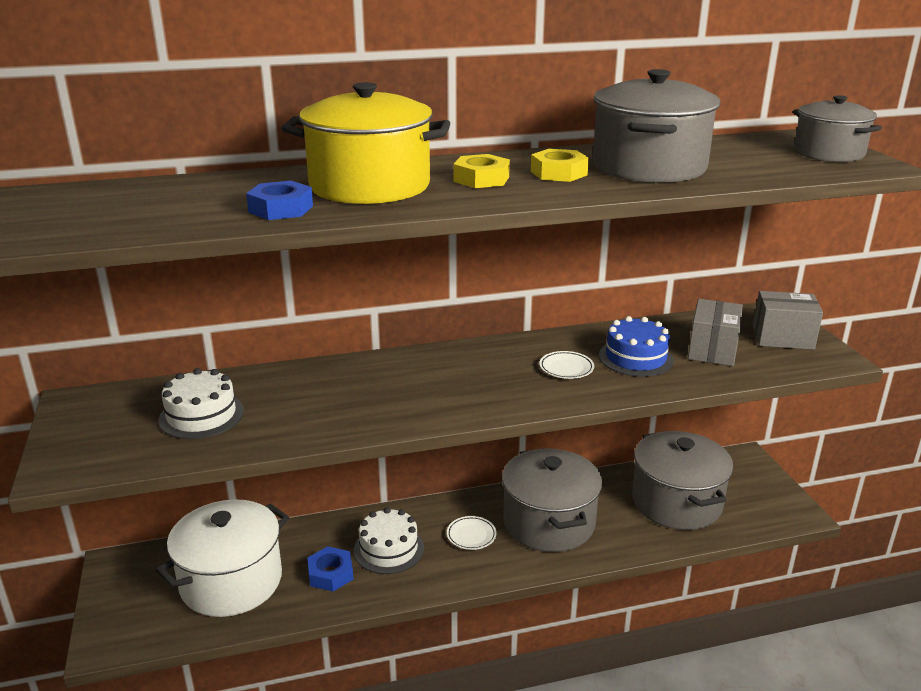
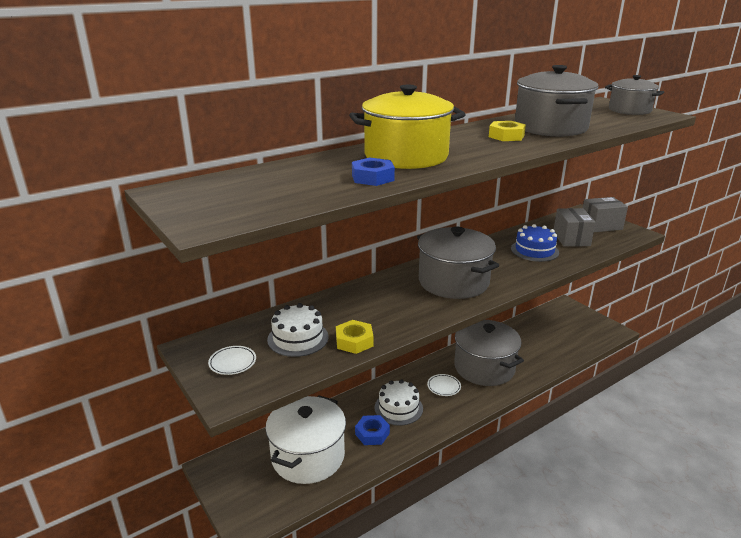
camera: 20 degrees left, 0 degrees up
yellow nut [453,154,510,188] -> yellow nut moved to [336,320,373,354]
white plate [539,351,594,379] -> white plate moved to [208,346,256,375]
grey pot [632,431,734,530] -> grey pot moved to [417,227,499,299]

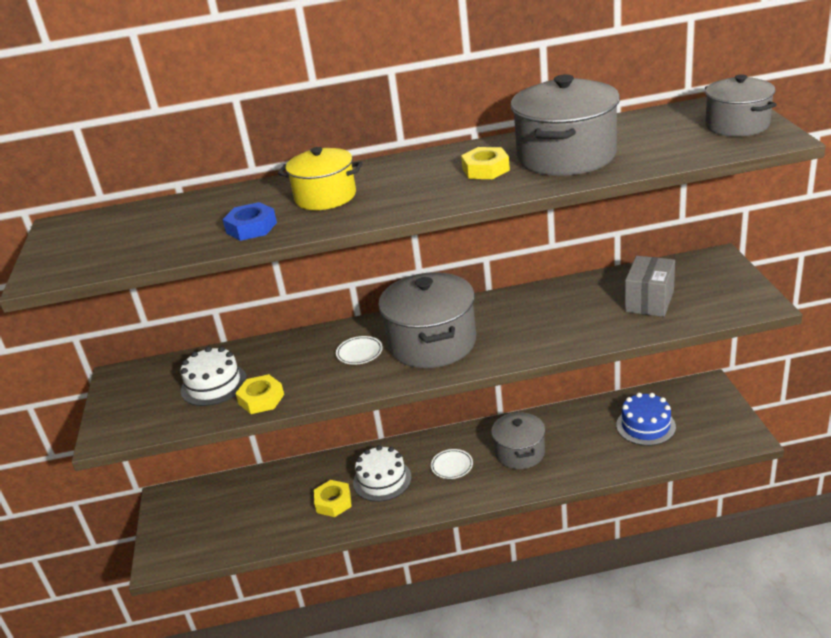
camera: 30 degrees right, 5 degrees up
white plate [208,346,256,375] -> white plate moved to [336,336,383,365]
white pot [265,395,346,484] -> none
yellow pot [349,85,466,169] -> yellow pot [278,147,363,210], size x0.63
blue nut [355,415,390,445] -> yellow nut [314,480,352,517]
grey pot [454,320,524,386] -> grey pot [491,412,545,469], size x0.63
blue cake [511,224,559,262] -> blue cake moved to [616,393,676,446]
grey box [583,197,628,232] -> none

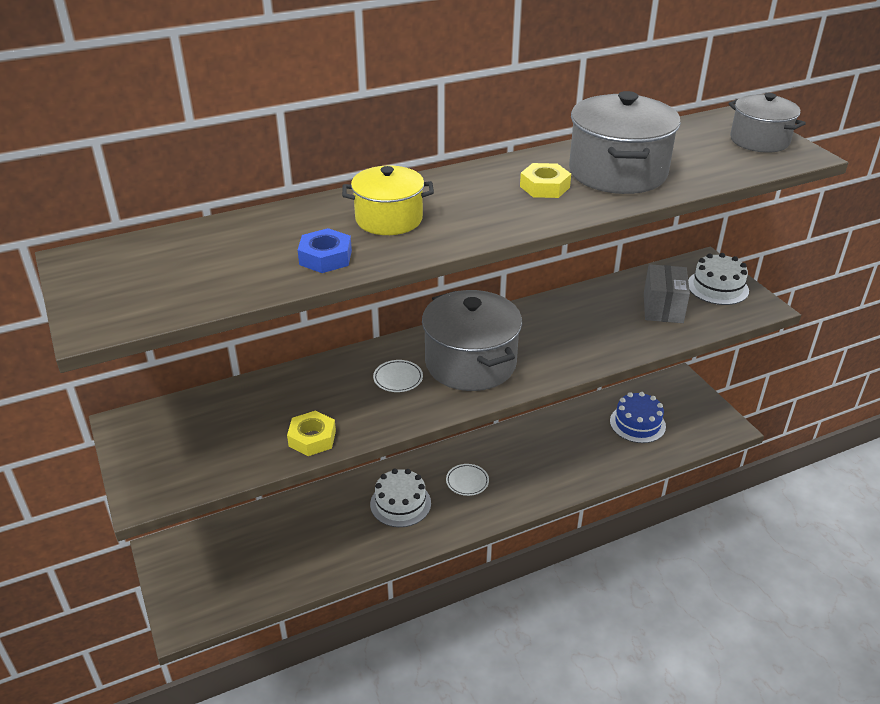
camera: 20 degrees left, 5 degrees up
white cake [181,347,247,406] -> white cake moved to [688,253,749,305]
yellow nut [314,480,352,517] -> none
grey pot [491,412,545,469] -> none

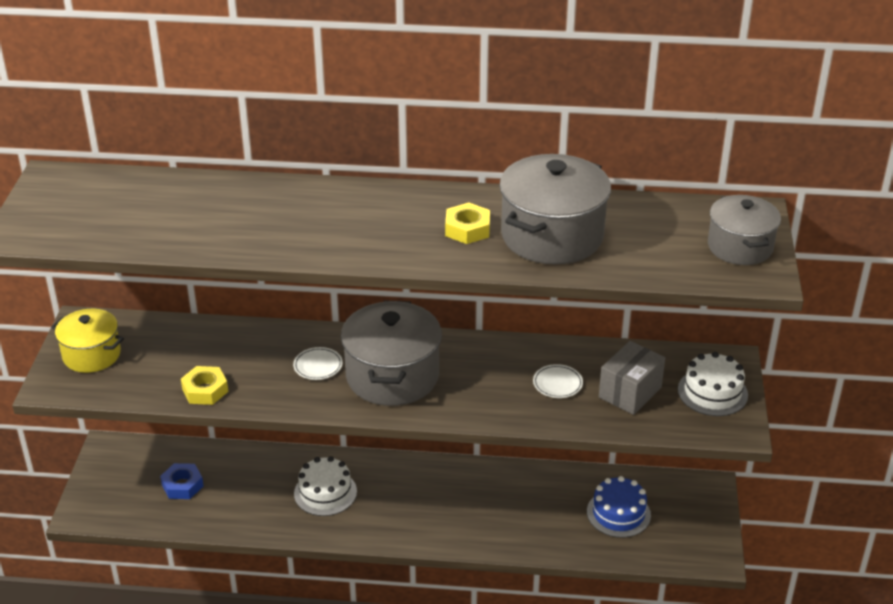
camera: 30 degrees right, 0 degrees up
blue nut [298,228,352,273] -> blue nut moved to [160,463,204,499]
yellow pot [342,166,434,235] -> yellow pot moved to [51,309,124,373]
white plate [446,464,489,496] -> white plate moved to [533,364,583,398]

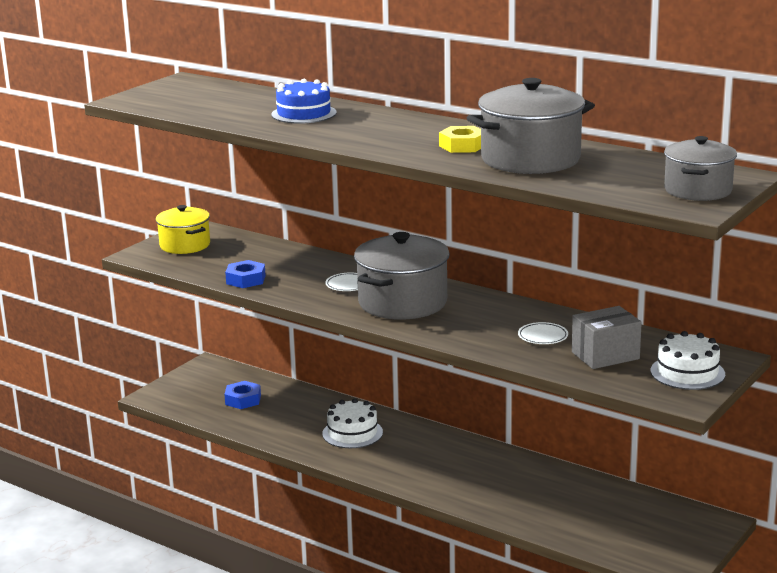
camera: 30 degrees right, 15 degrees down
yellow nut [181,366,228,405] -> blue nut [225,260,266,288]
blue cake [587,476,651,538] -> blue cake moved to [271,79,337,124]

